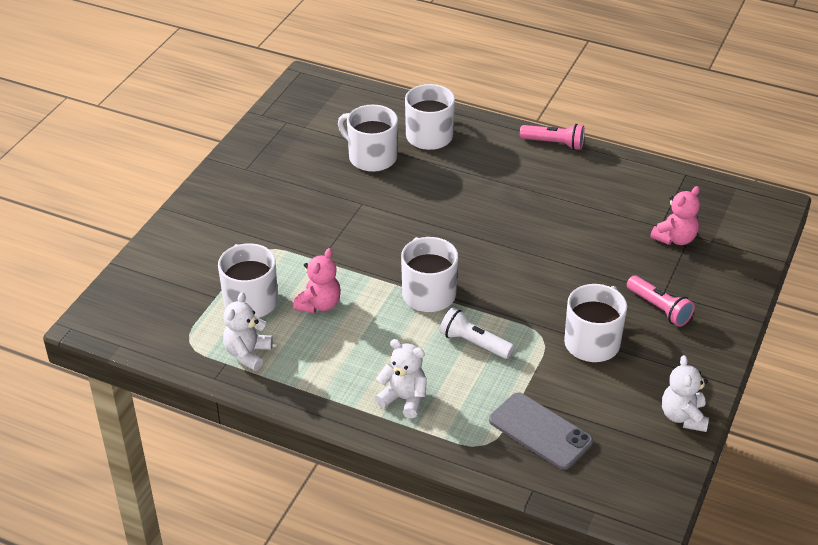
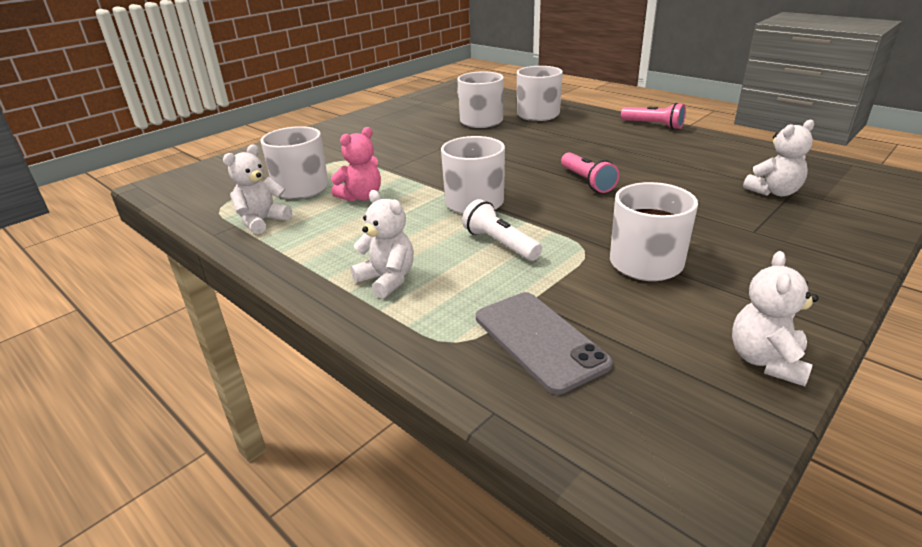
camera: 20 degrees right, 10 degrees down
pink flashlight [627,275,695,327] -> pink flashlight moved to [561,152,619,193]
pink teddy bear [650,186,700,245] -> white teddy bear [743,120,814,196]

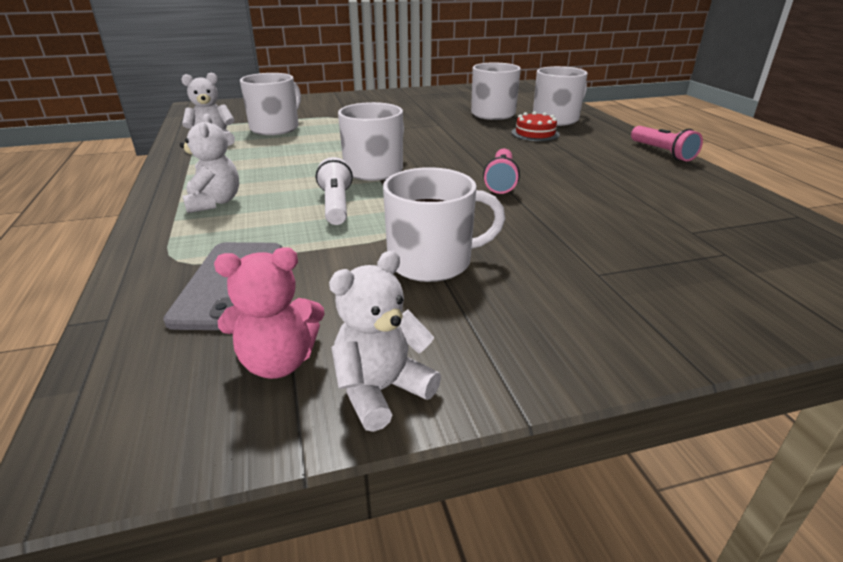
camera: 30 degrees right, 0 degrees up
pink teddy bear [331,127,381,202] -> pink teddy bear moved to [214,247,324,379]
white teddy bear [743,120,814,196] -> none
none -> red cake [511,112,560,141]

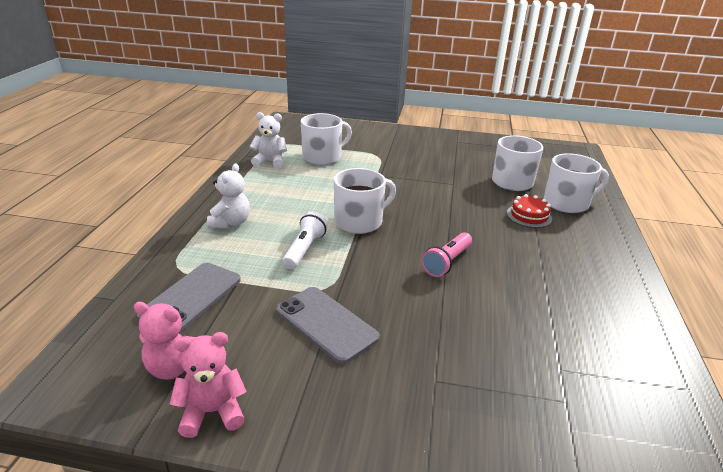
camera: 25 degrees right, 0 degrees up
white teddy bear [329,251,441,432] -> pink teddy bear [170,332,247,438]
white mug [383,167,506,282] -> grey phone [276,287,380,364]
pink flashlight [631,126,703,161] -> none

